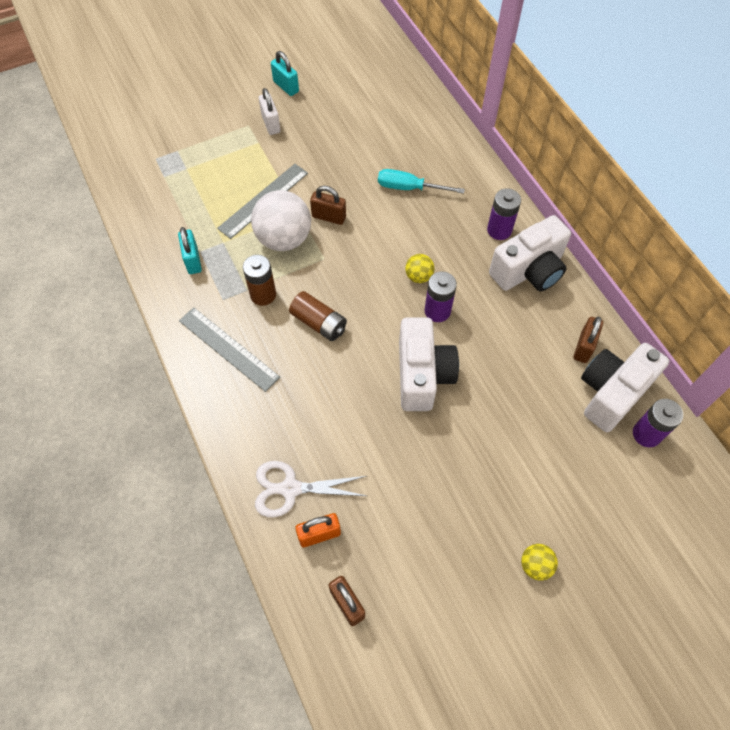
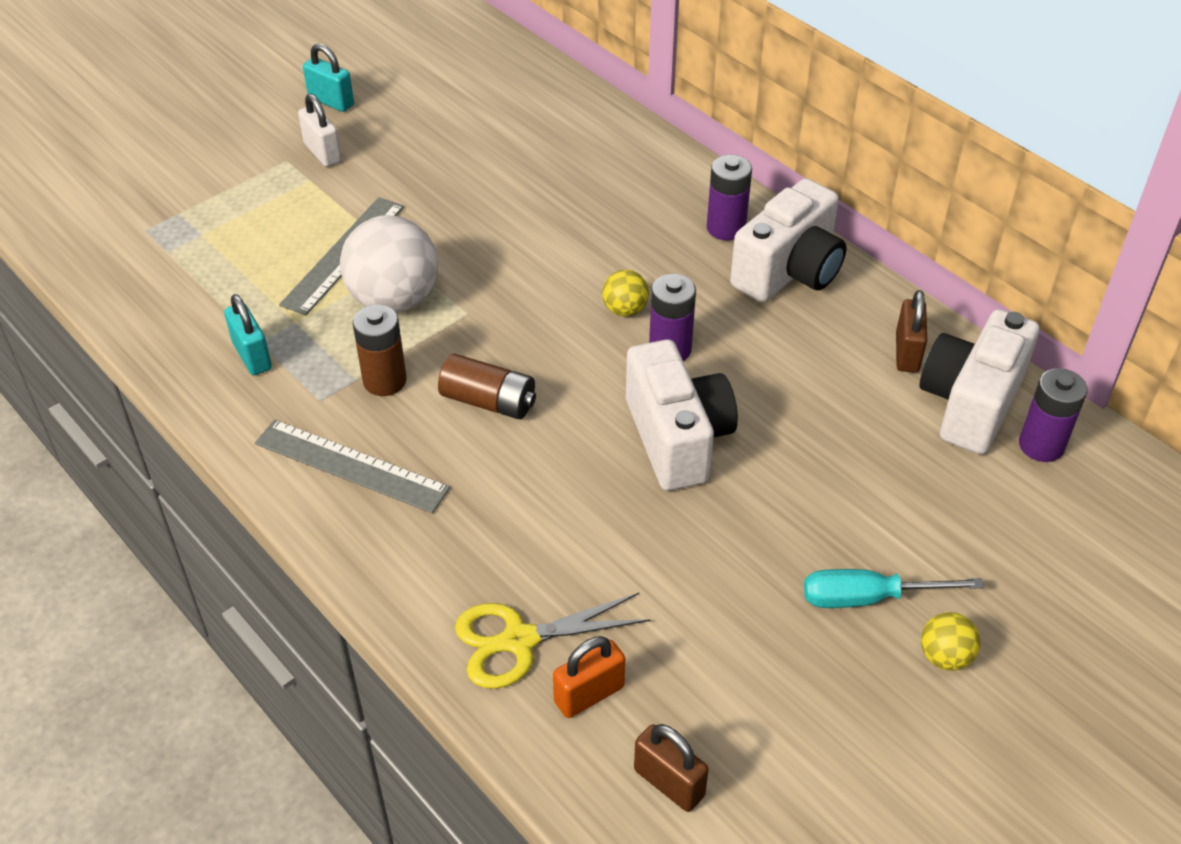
camera: 15 degrees left, 15 degrees down
white scissors [255,461,366,517] -> yellow scissors [455,593,650,689]
brown padlock [310,186,346,225] -> none
turquoise screwdriver [378,169,465,194] -> turquoise screwdriver moved to [804,569,984,608]

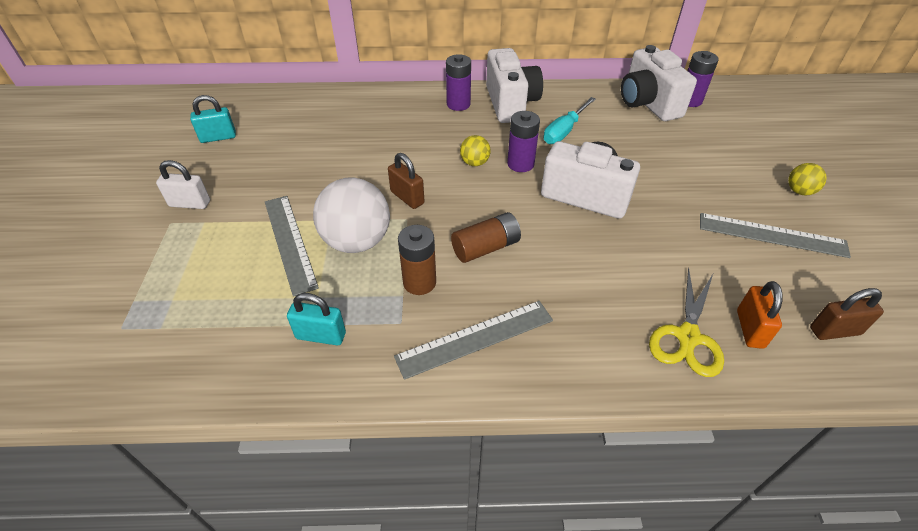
camera: 50 degrees left, 0 degrees up
turquoise padlock [303,44,354,112] -> turquoise padlock moved to [190,95,236,143]
turquoise screwdriver [804,569,984,608] -> turquoise screwdriver moved to [544,97,596,144]
brown padlock [896,290,927,373] -> brown padlock moved to [388,153,424,209]
none -> grey ruler [700,213,851,258]

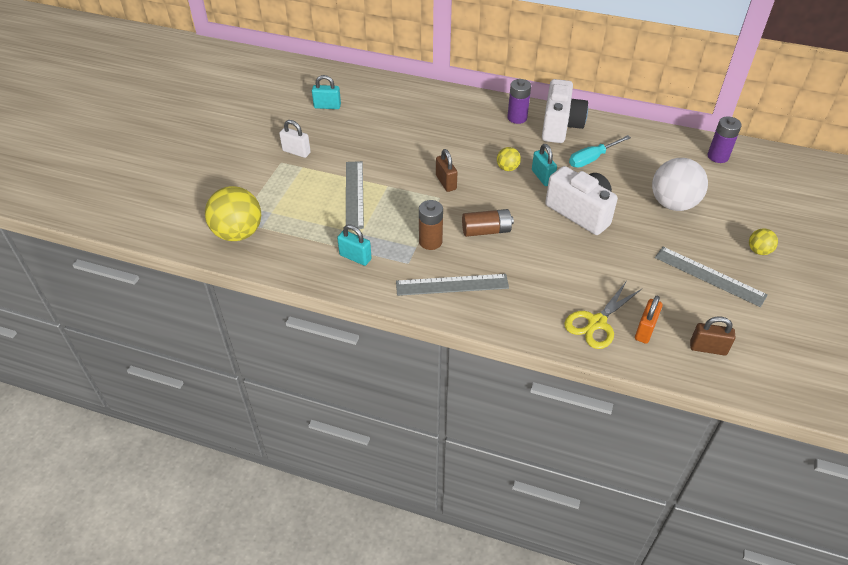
camera: 20 degrees right, 0 degrees up
white ball [313,178,390,253] -> white ball moved to [652,158,708,211]
purple battery [507,111,540,172] -> turquoise padlock [532,144,557,186]
white camera [621,45,697,121] -> none
none -> yellow ball [205,186,261,241]

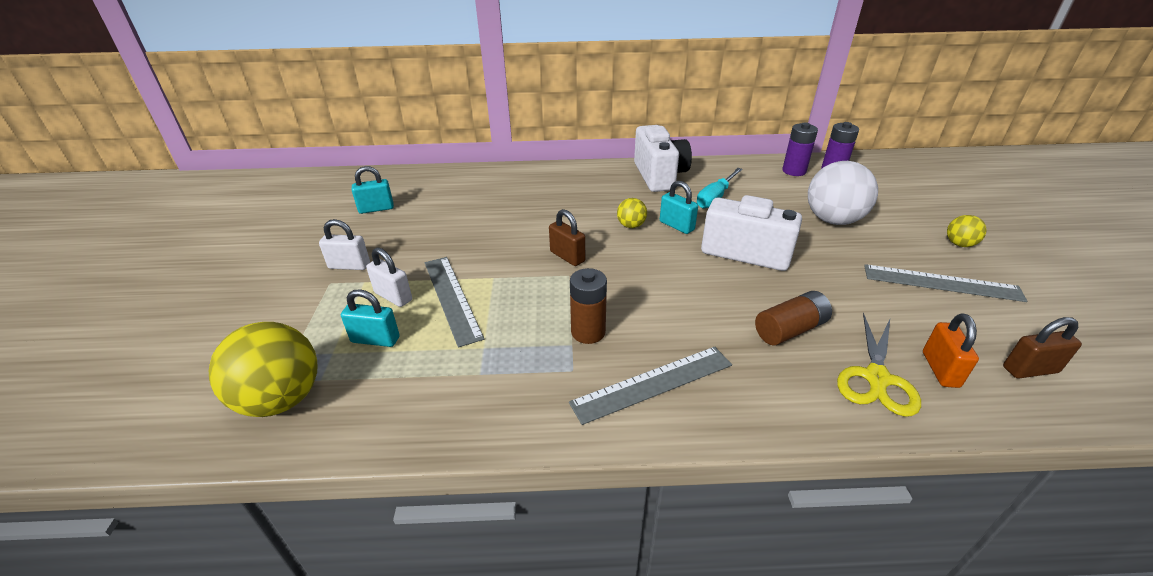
camera: 20 degrees left, 10 degrees down
turquoise padlock [337,224,372,266] -> turquoise padlock moved to [341,289,400,347]
brown battery [462,209,514,237] -> brown battery moved to [755,291,832,345]
purple battery [507,79,531,124] -> purple battery moved to [782,122,818,176]
none -> white padlock [366,247,412,307]

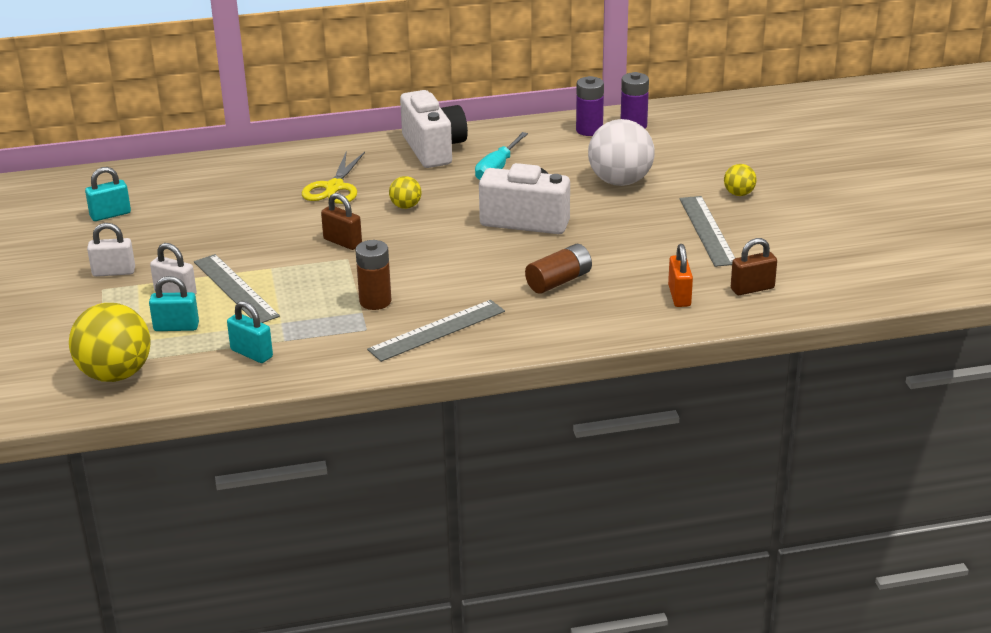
camera: 10 degrees left, 5 degrees down
turquoise padlock [660,181,698,234] -> turquoise padlock moved to [227,301,273,363]
yellow scissors [837,313,921,417] -> yellow scissors moved to [302,152,365,204]
grey ruler [864,264,1027,302] -> grey ruler turned 75 degrees clockwise [680,196,735,267]

